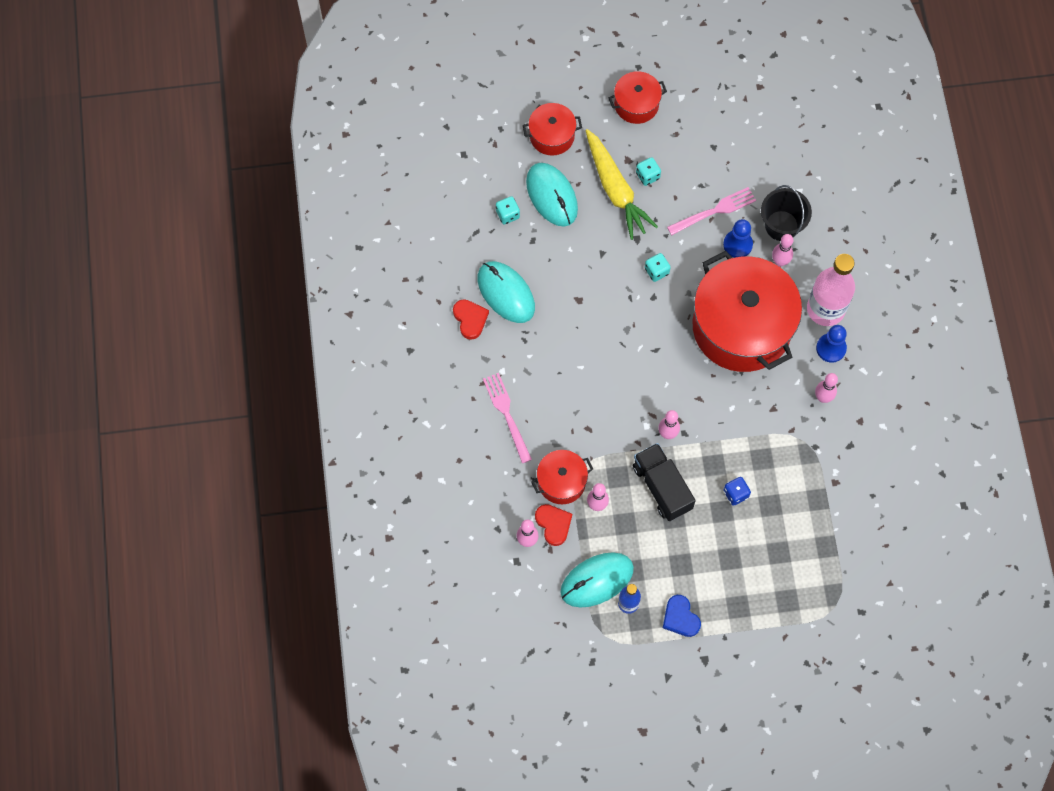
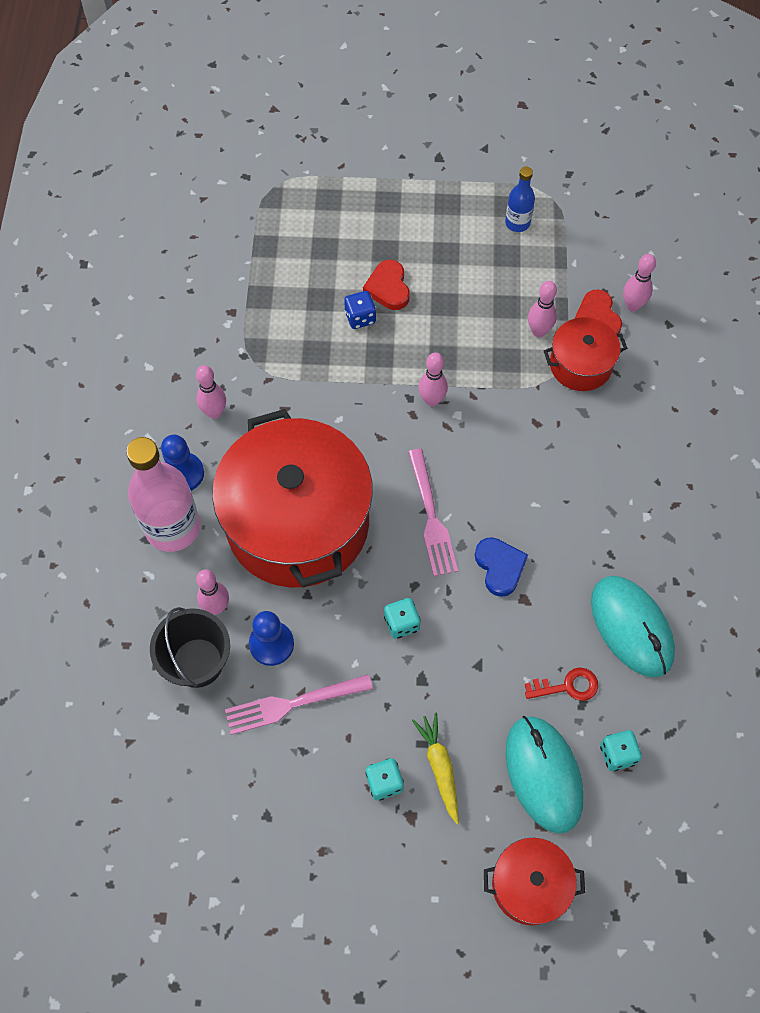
camera: 170 degrees left, 5 degrees down
red heart [453,299,489,340] -> red heart moved to [363,260,410,310]
pink fork [483,373,532,463] -> pink fork moved to [408,449,458,576]
turquoise mouse [560,552,634,608] -> none
yellow carrot [585,129,658,240] -> yellow carrot [412,713,459,824], size x0.54
red pot [609,71,667,124] -> none
black truck [633,443,696,521] -> none
blue heart [663,595,701,637] -> blue heart moved to [475,537,528,597]
none -> red key [525,667,598,701]

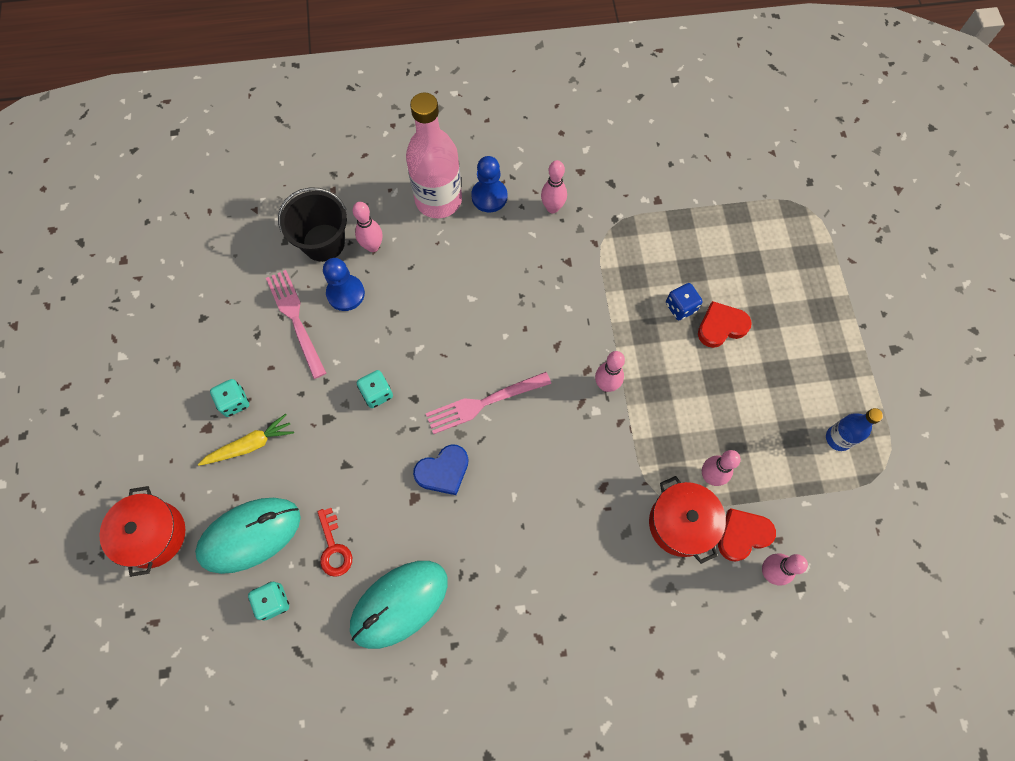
camera: 80 degrees right, 5 degrees up
red pot [212,409,373,587] -> none

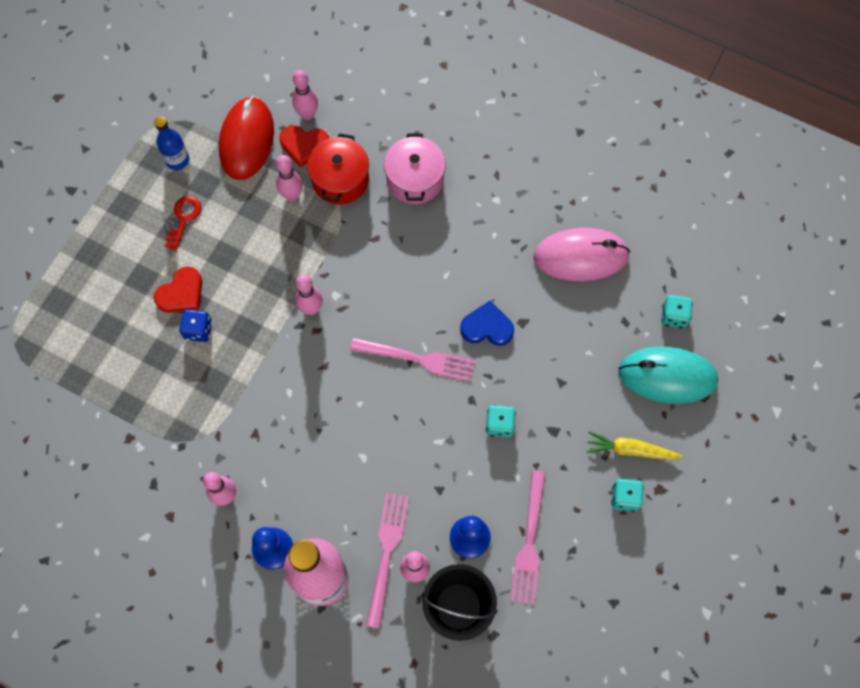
camera: 145 degrees left, 0 degrees up
red pot [99,486,185,577] -> none
red key [317,508,352,577] -> red key moved to [165,196,201,251]
turquoise mouse [350,561,448,649] -> pink mouse [534,228,630,281]
red heart [698,301,752,348] -> red heart turned 60 degrees counterclockwise [154,266,202,313]
none -> red mouse [219,96,274,180]
none -> pink fork [366,493,409,628]
none -> pink pot [384,134,446,204]

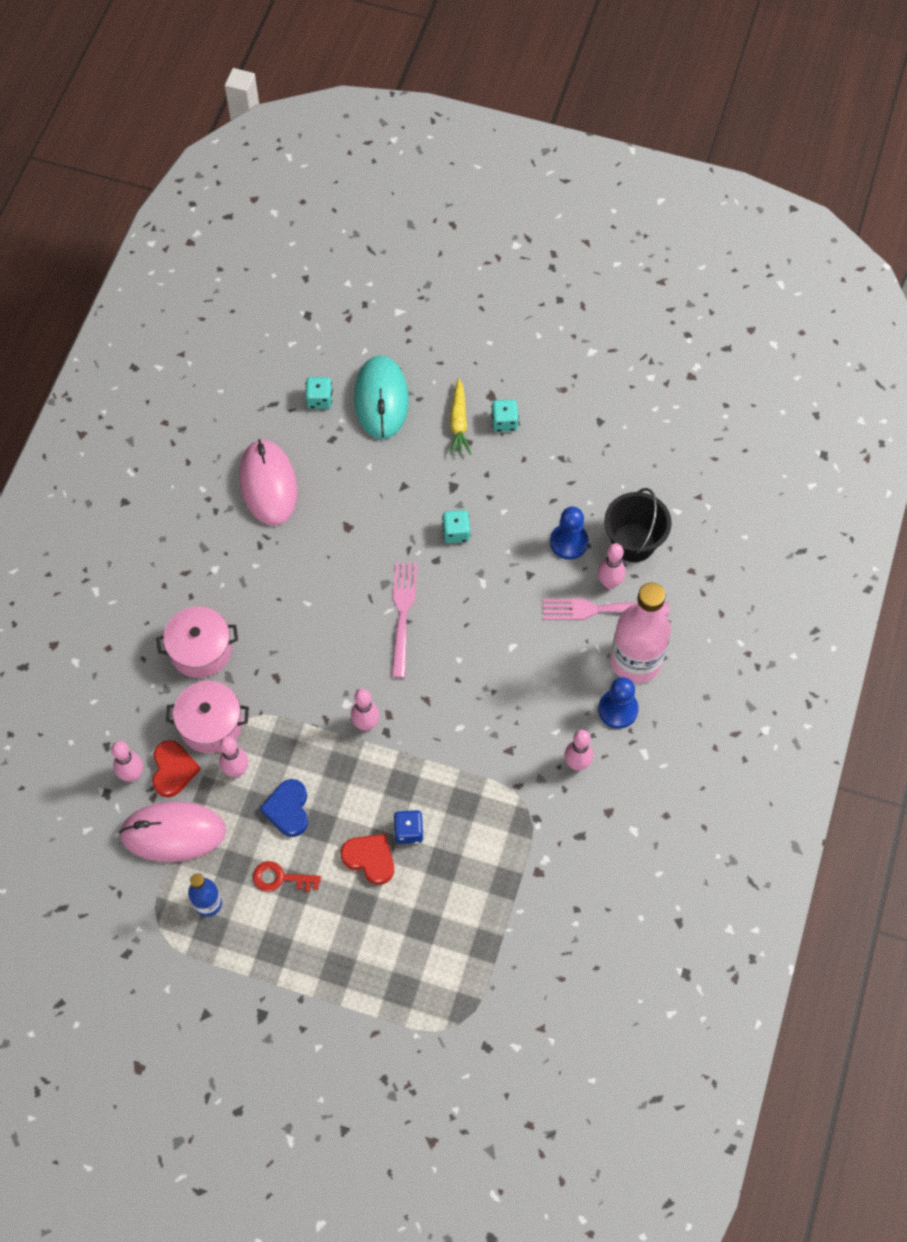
camera: 100 degrees left, 5 degrees down
red mouse [219,96,274,180] -> pink mouse [119,802,226,862]
red pot [307,133,369,205] -> pink pot [166,681,249,753]
blue heart [460,301,514,346] -> blue heart moved to [260,779,308,837]
pink fork [510,470,546,604] -> none

